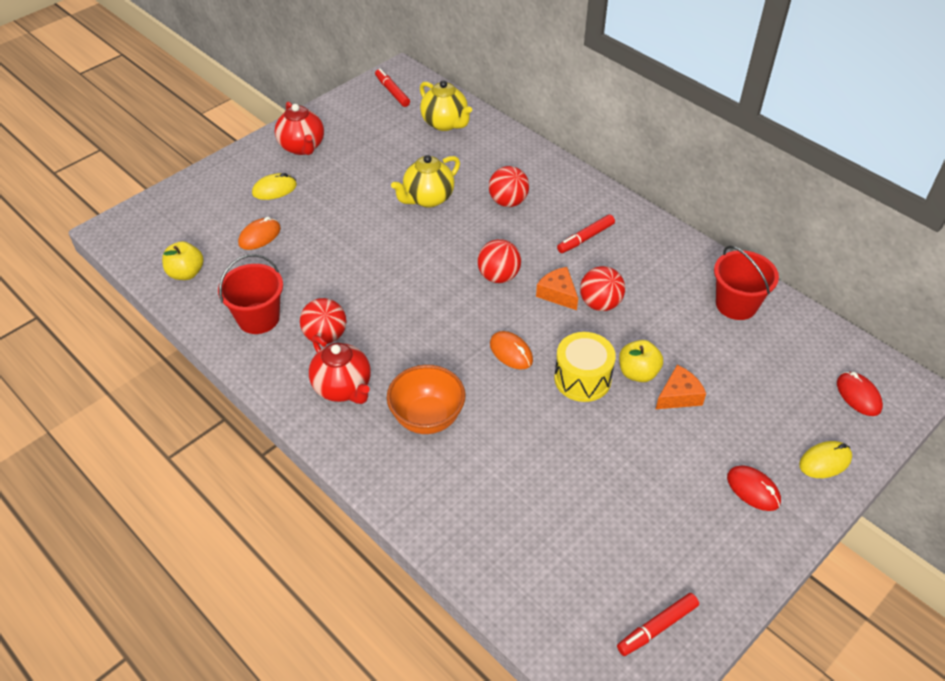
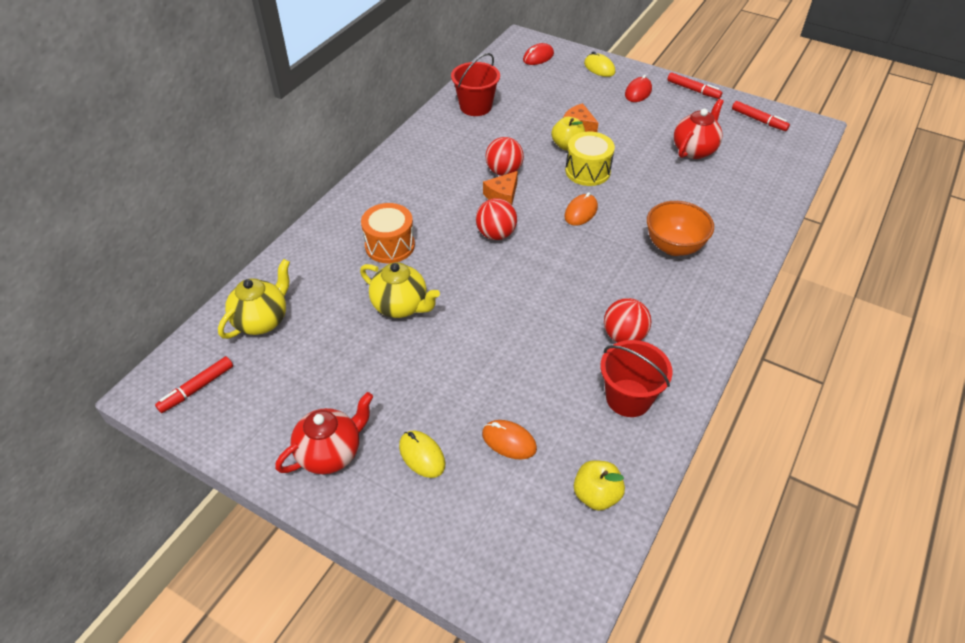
camera: 105 degrees left, 0 degrees up
red teapot [309,335,371,404] -> red teapot moved to [674,99,724,159]
red ball [489,166,529,207] -> orange drum [361,203,415,263]
red marker [557,214,615,253] -> red marker moved to [667,72,722,99]

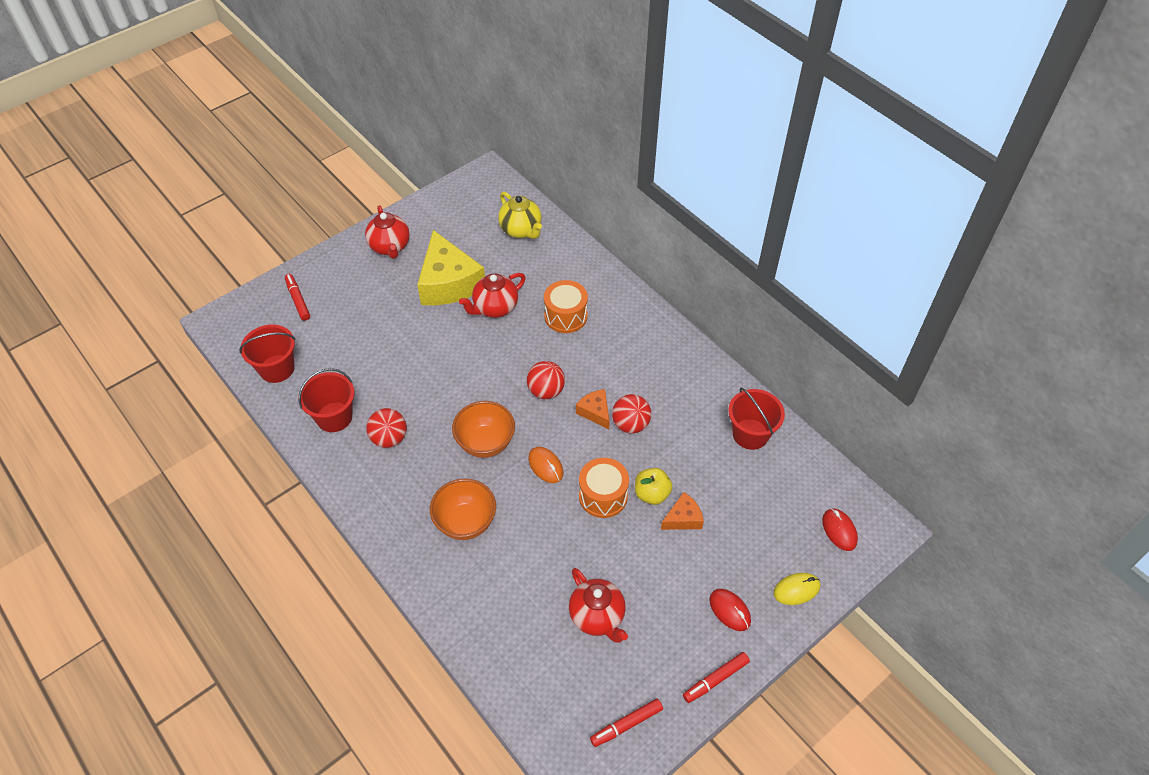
camera: 110 degrees right, 5 degrees up
red marker [155,356,233,413] -> red marker moved to [285,274,310,321]
yellow teapot [360,262,440,318] -> red teapot [459,273,526,318]
yellow mouse [399,430,445,478] -> none
orange mouse [482,420,537,459] -> none
yellow drum [565,132,615,186] -> orange drum [579,458,629,518]
yellow apple [574,460,625,511] -> red bucket [239,324,296,383]
none -> yellow cheese [417,230,485,305]
none -> orange bowl [452,401,515,458]

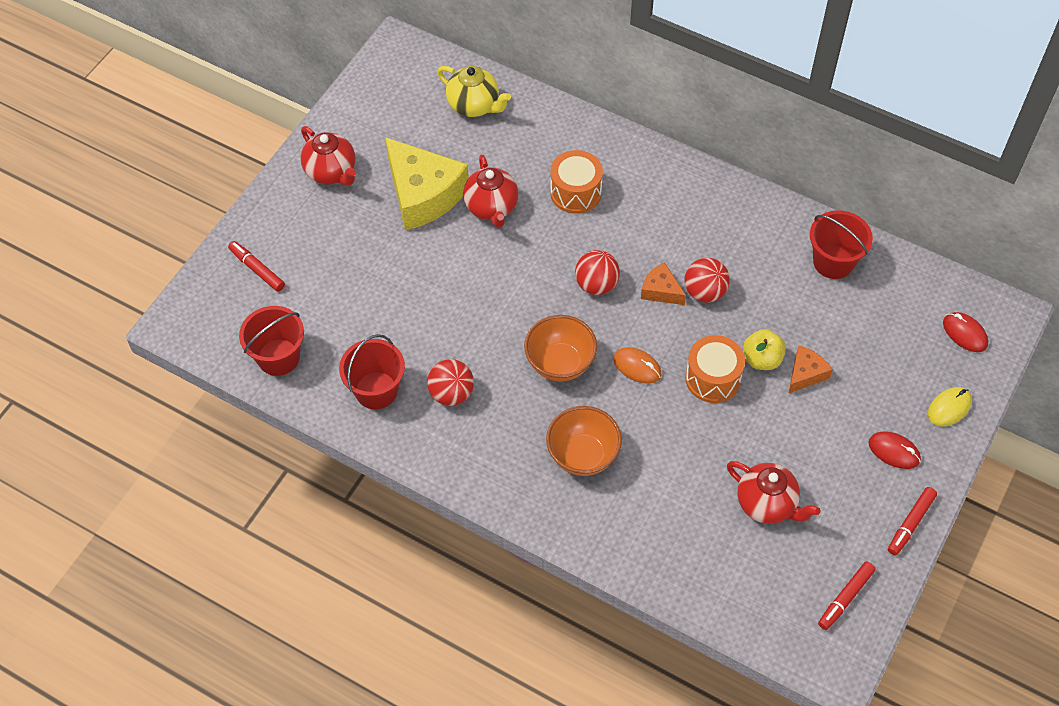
camera: 20 degrees left, 5 degrees up
red teapot [459,273,526,318] -> red teapot turned 45 degrees counterclockwise [463,155,519,228]

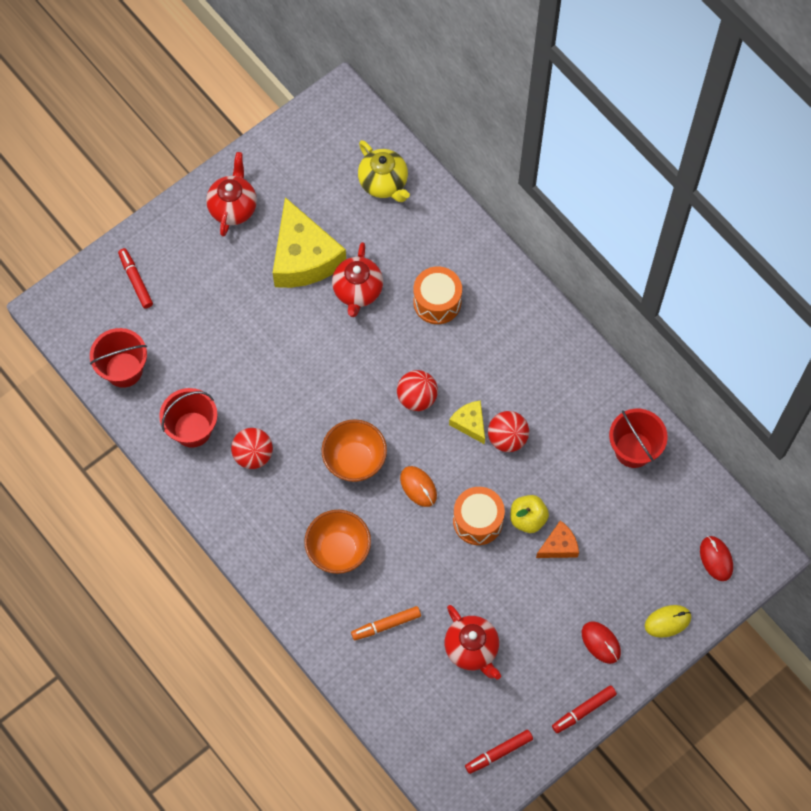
camera: 20 degrees right, 10 degrees up
red teapot [301,126,356,186] -> red teapot turned 150 degrees counterclockwise [206,152,257,237]
orange cheese [641,262,686,305] -> yellow cheese [449,400,485,444]
none -> orange marker [351,606,421,640]

